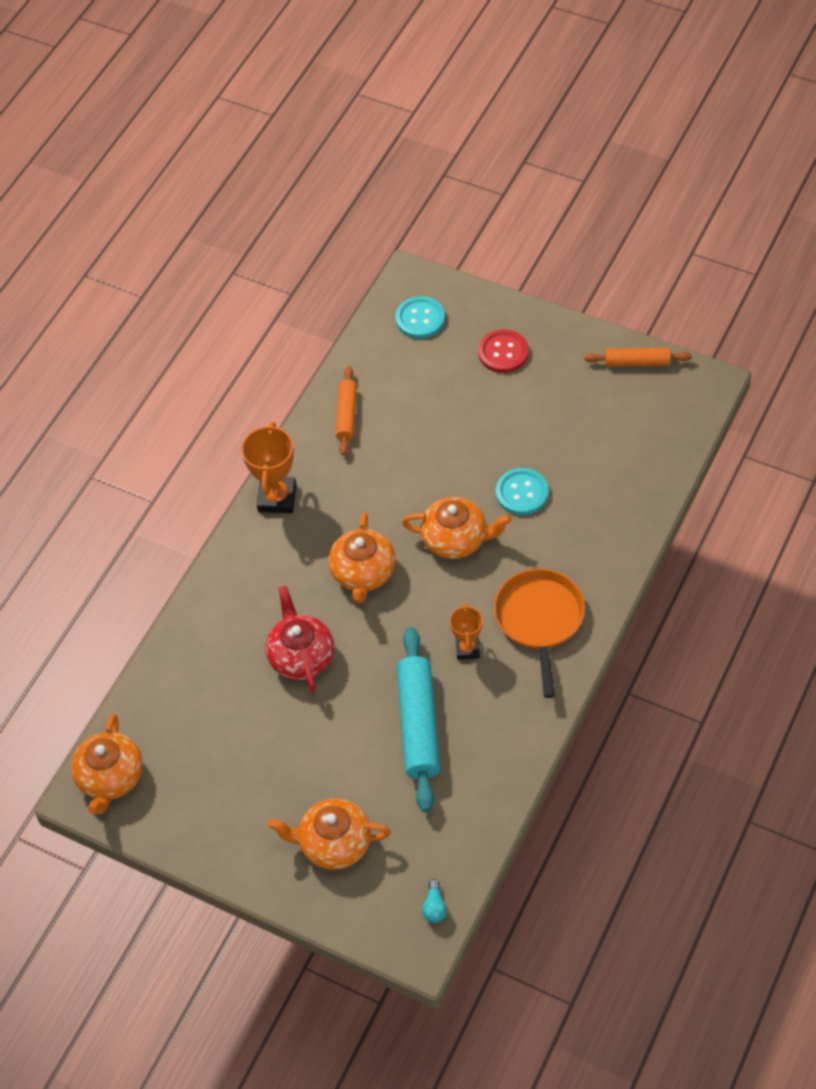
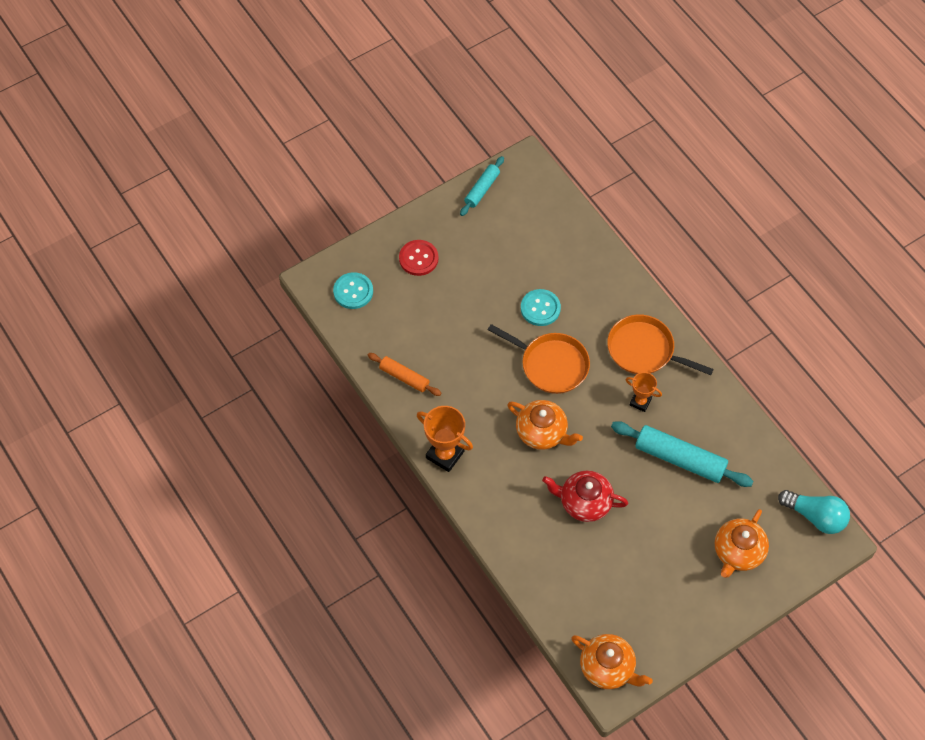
camera: 65 degrees left, 5 degrees up
orange teapot [402,497,512,559] -> orange pan [488,324,590,394]
turquoise light bulb [422,879,447,923] -> turquoise light bulb [778,490,850,534], size x2.14
orange rolling pin [585,348,692,367] -> turquoise rolling pin [460,156,504,216]

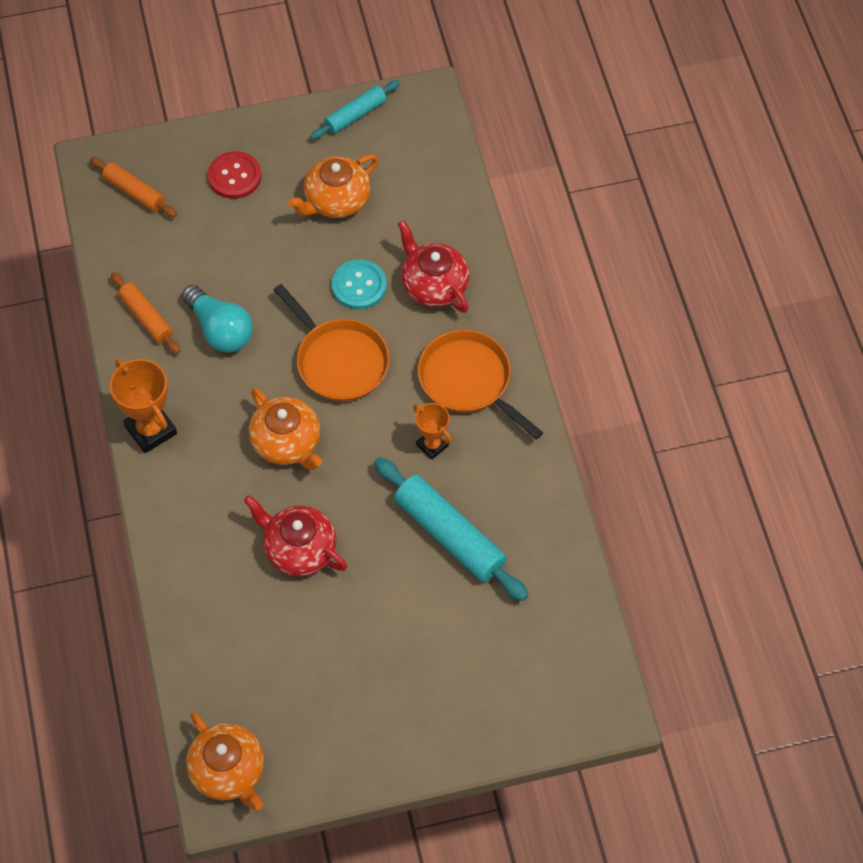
camera: 20 degrees right, 0 degrees up
turquoise button [333,272,373,309] -> orange rolling pin [90,157,177,217]
orange teapot [715,509,769,578] -> orange teapot moved to [288,154,378,218]
turquoise light bulb [778,490,850,534] -> turquoise light bulb moved to [181,285,253,352]
none -> red teapot [398,220,470,313]

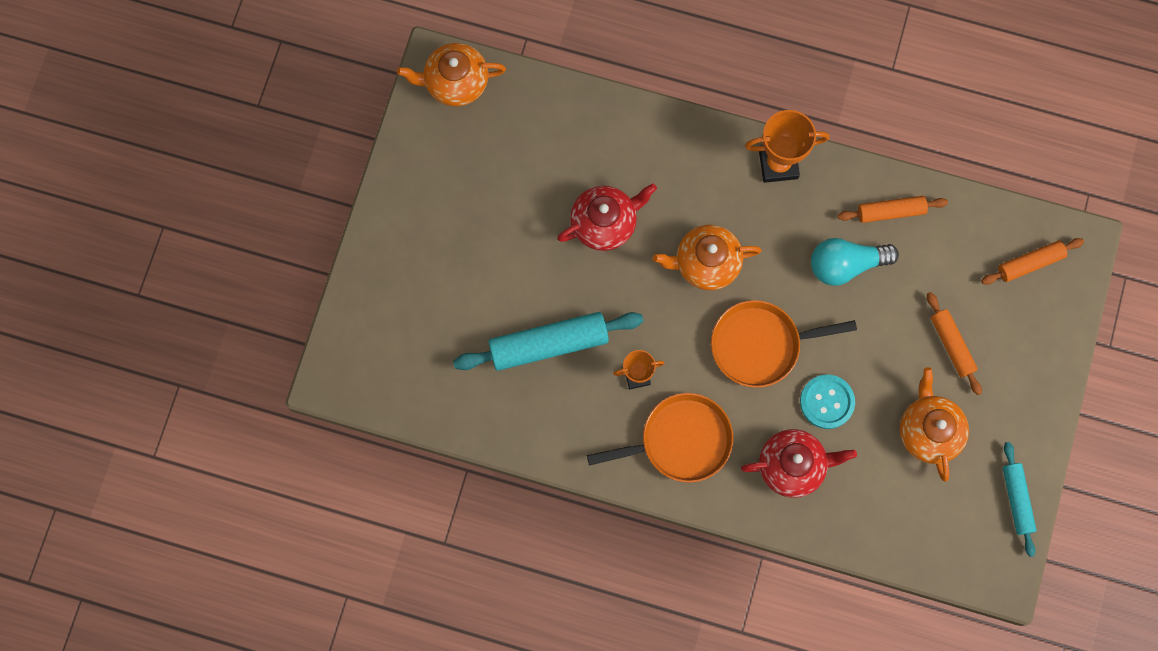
camera: 120 degrees right, 15 degrees up
red button [208,151,261,199] -> none
none -> orange rolling pin [927,292,982,395]

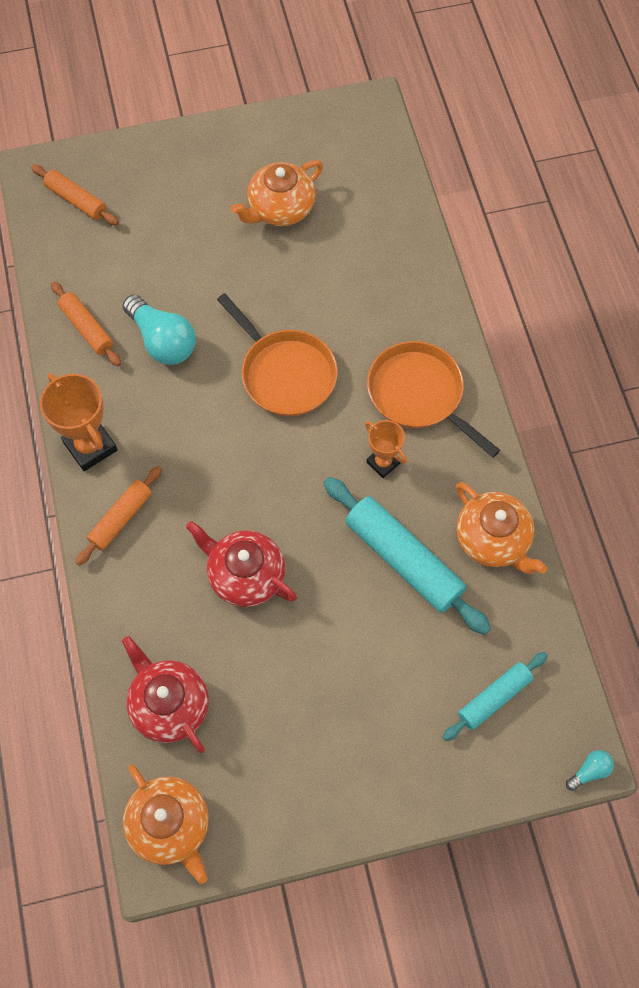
camera: 120 degrees left, 10 degrees down
orange teapot [653,225,761,290] -> orange teapot moved to [456,482,547,574]
red teapot [741,429,857,498] -> red teapot moved to [122,636,209,753]
turquoise button [800,375,855,429] -> none
orange rolling pin [927,292,982,395] -> orange rolling pin moved to [75,466,162,566]
turquoise rolling pin [1003,442,1037,557] -> turquoise rolling pin moved to [443,652,548,741]
none -> turquoise light bulb [566,750,614,791]

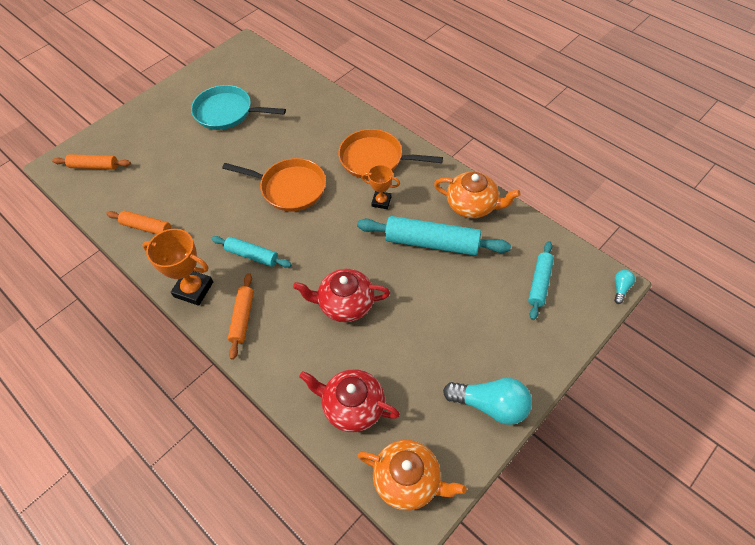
camera: 30 degrees left, 10 degrees down
turquoise light bulb [123,294,196,365] -> turquoise light bulb moved to [443,378,532,425]
orange teapot [231,160,323,226] -> turquoise pan [191,85,286,130]
none -> turquoise rolling pin [211,236,292,268]

